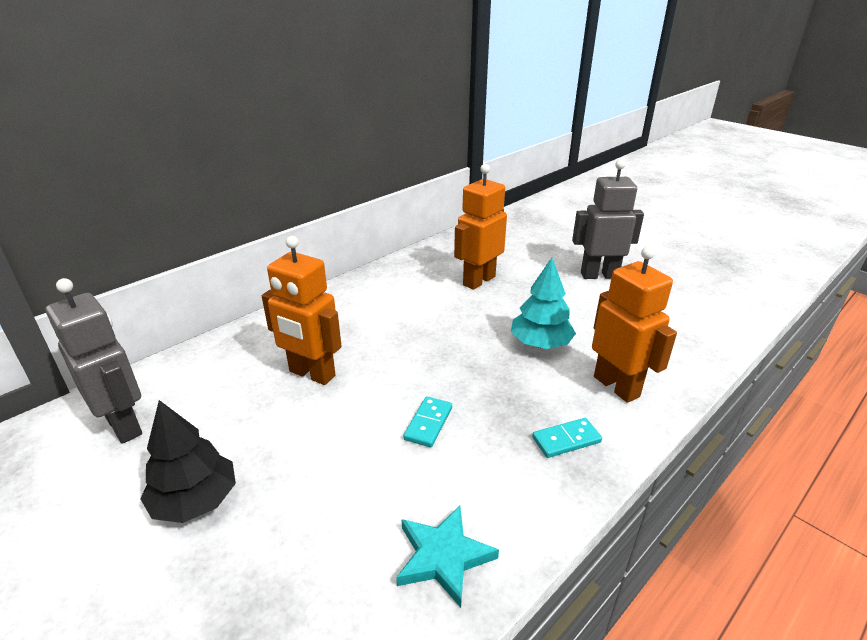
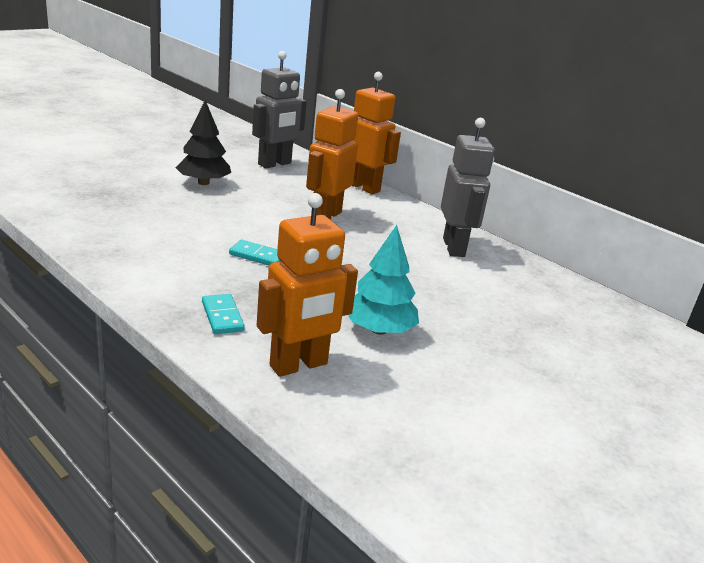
camera: 85 degrees right, 5 degrees down
turquoise star [396,506,499,608] -> none
orange robot [454,164,507,290] -> orange robot moved to [352,72,401,194]
grey robot [572,160,644,279] -> grey robot moved to [441,118,495,257]

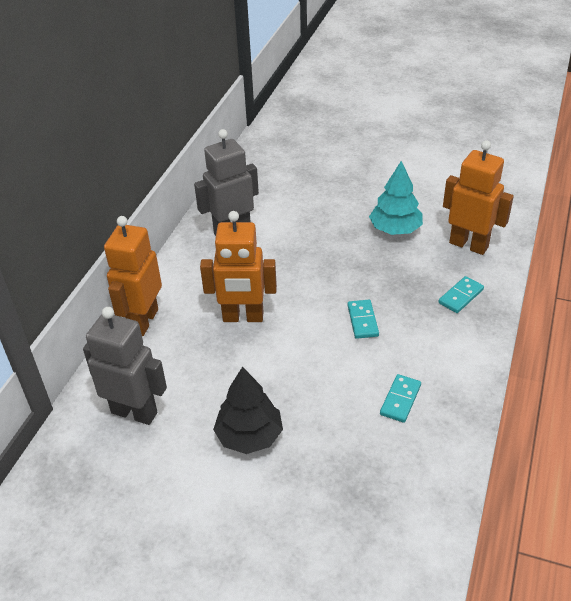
camera: 110 degrees left, 15 degrees up
none -> turquoise domino [380,374,421,423]

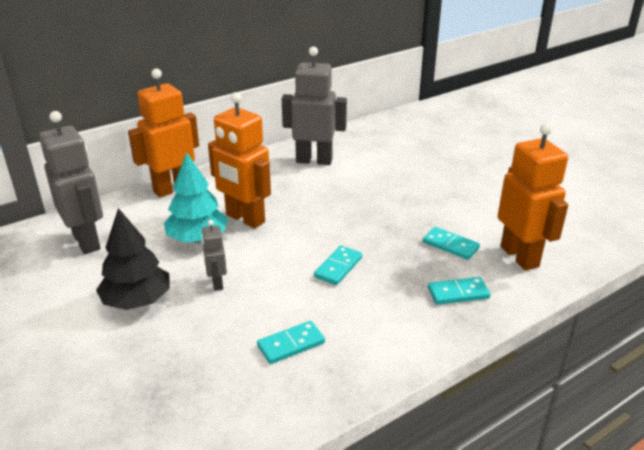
camera: 35 degrees right, 10 degrees down
turquoise tree [369,161,423,235] -> turquoise tree moved to [164,152,228,243]
none -> grey robot [201,220,227,291]
none -> turquoise domino [423,227,480,260]

